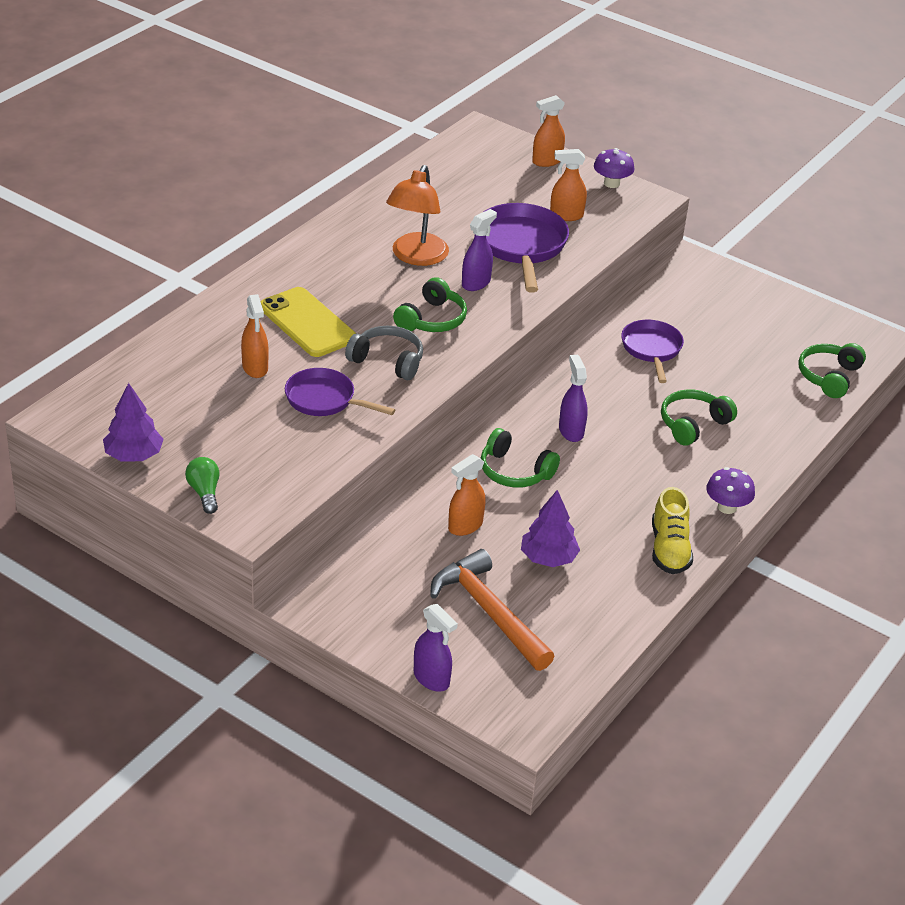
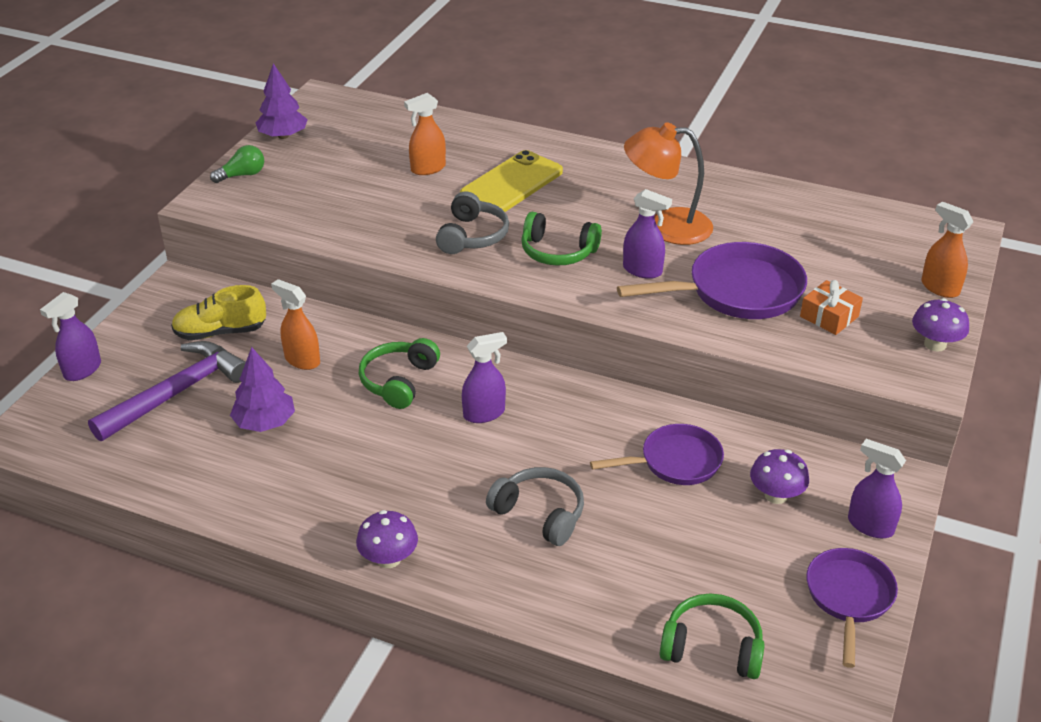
camera: 80 degrees right, 0 degrees up
purple pan [285,368,395,416] -> purple pan moved to [806,548,898,668]
orange hammer [430,549,555,671] -> purple hammer [88,341,246,441]
orange spray bottle [550,149,587,221] -> orange gift [800,280,863,335]
yellow shoe [652,487,693,574] -> yellow shoe moved to [171,285,266,340]
green headphones [661,389,737,446] -> grey headphones [486,467,584,546]
none -> purple mushroom [750,449,809,504]
none -> purple spray bottle [848,439,906,538]

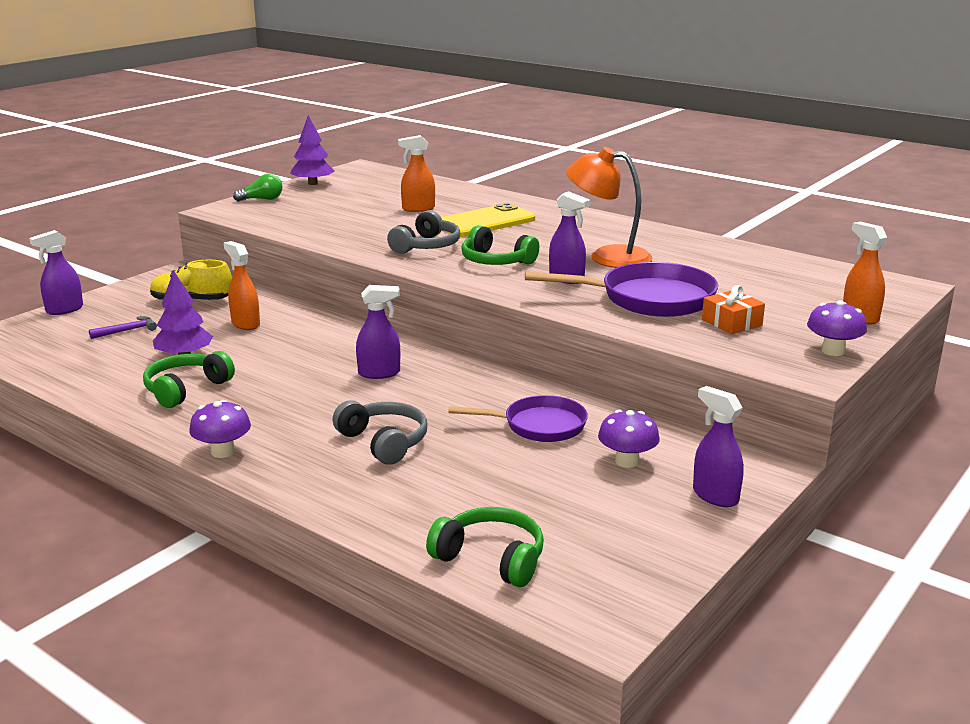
camera: 15 degrees right, 15 degrees down
purple hammer [88,341,246,441] -> purple hammer [89,316,157,339], size x0.44
green headphones [359,338,440,409] -> green headphones moved to [143,351,235,408]
purple pan [806,548,898,668] -> none

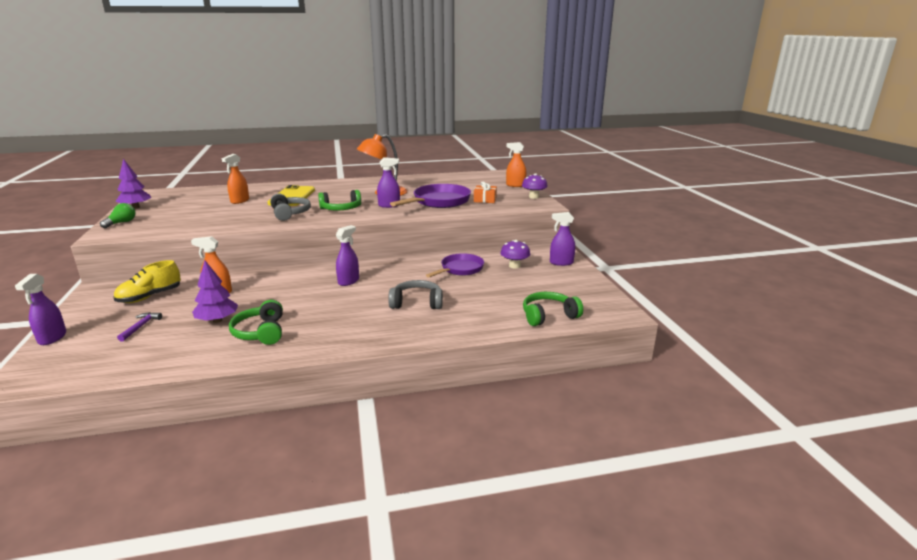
camera: 50 degrees left, 0 degrees up
purple mushroom [189,400,251,458] -> none

